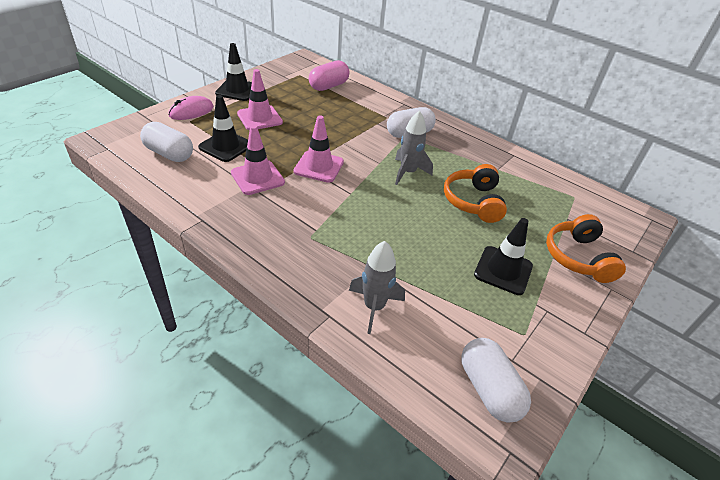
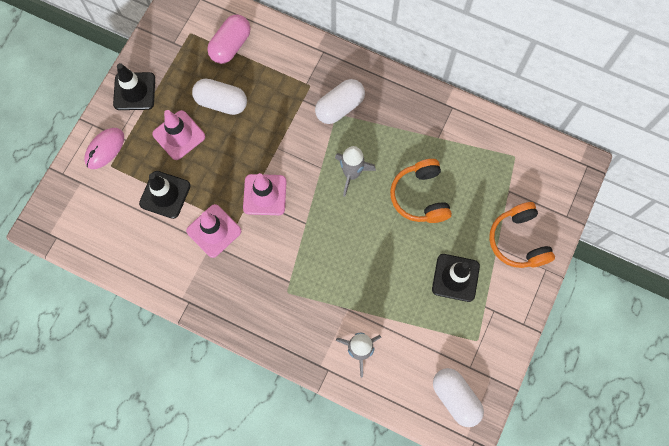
camera: 10 degrees left, 30 degrees up
white capsule [140,122,193,162] -> white capsule moved to [192,79,247,115]

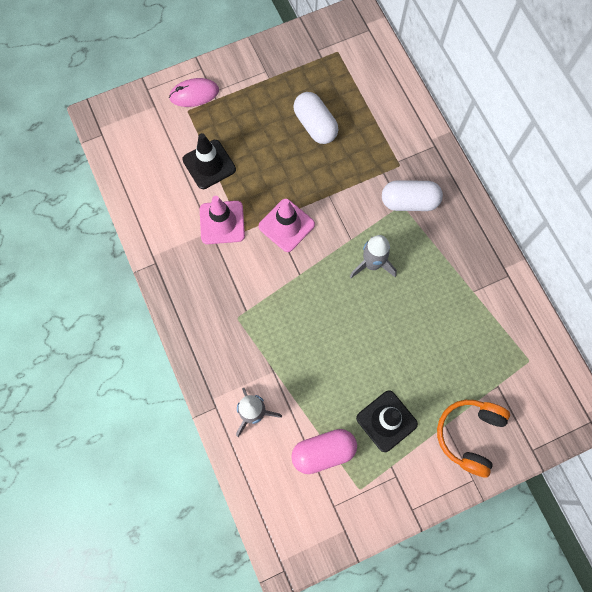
camera: 40 degrees right, 0 degrees up
black traffic cone [113,63,155,110] -> none
pink traffic cone [152,110,205,160] -> none
pink capsule [207,15,251,64] -> pink capsule moved to [291,429,357,474]
orange headphones [390,159,452,223] -> none
white capsule [433,368,484,427] -> none

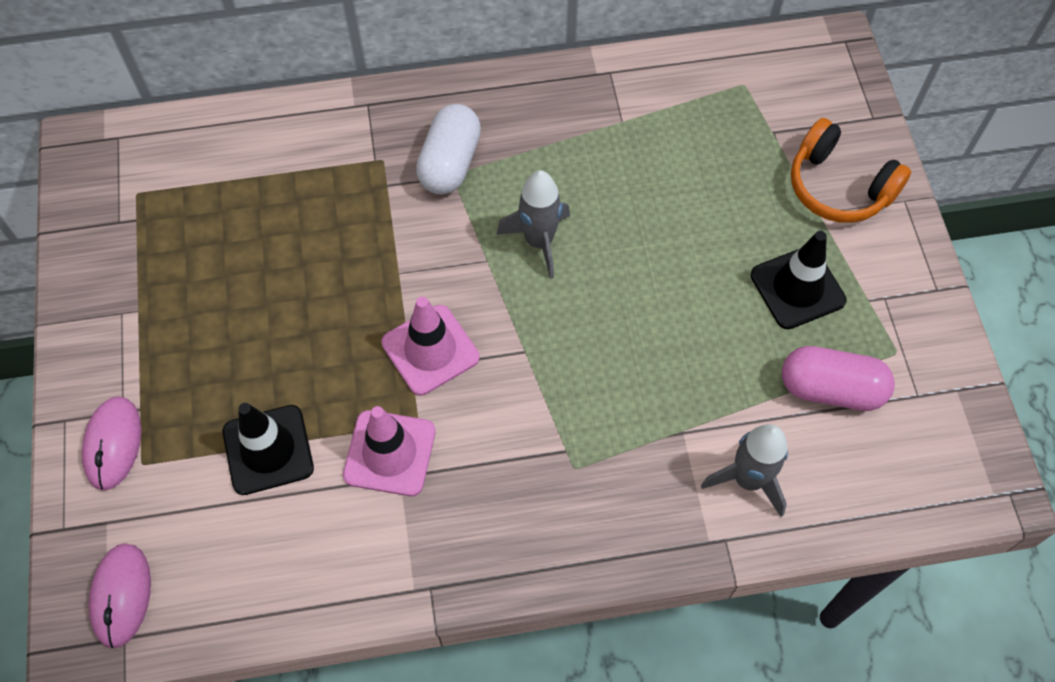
camera: 75 degrees left, 10 degrees down
pink capsule [291,429,357,474] -> pink capsule turned 75 degrees counterclockwise [782,346,895,411]
white capsule [293,92,338,144] -> none
none -> pink mouse [89,543,151,648]

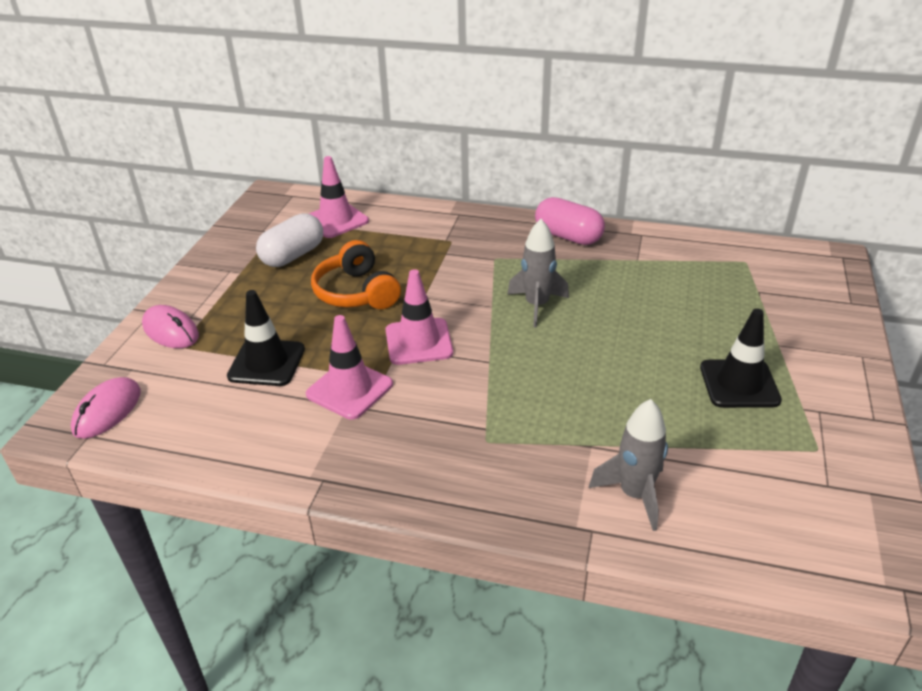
camera: 25 degrees right, 25 degrees down
pink mouse [82,396,141,491] -> pink mouse turned 75 degrees counterclockwise [142,305,199,348]
white capsule [416,104,481,195] -> white capsule moved to [256,213,323,267]
pink capsule [782,346,895,411] -> pink capsule moved to [535,197,605,245]
orange headphones [791,118,911,223] -> orange headphones moved to [311,240,401,309]
none -> pink traffic cone [309,156,369,238]

